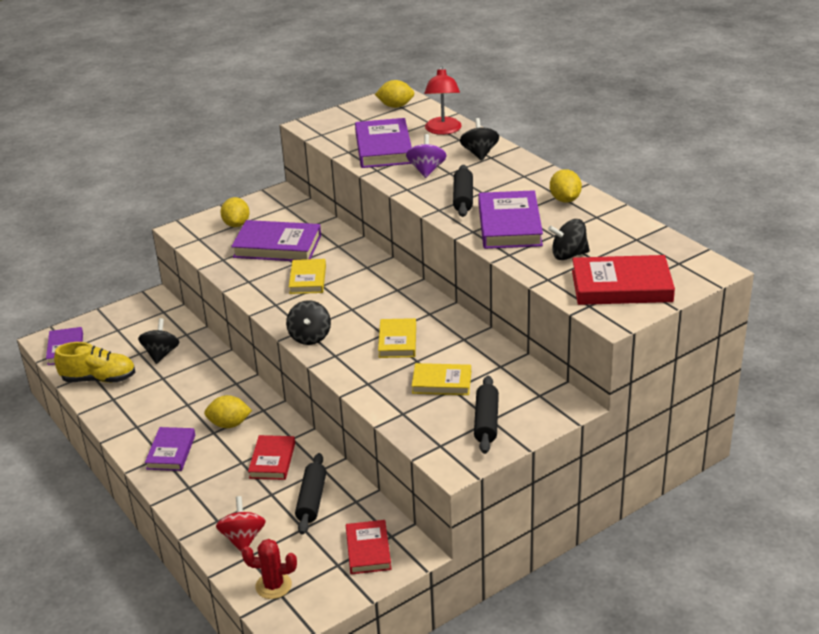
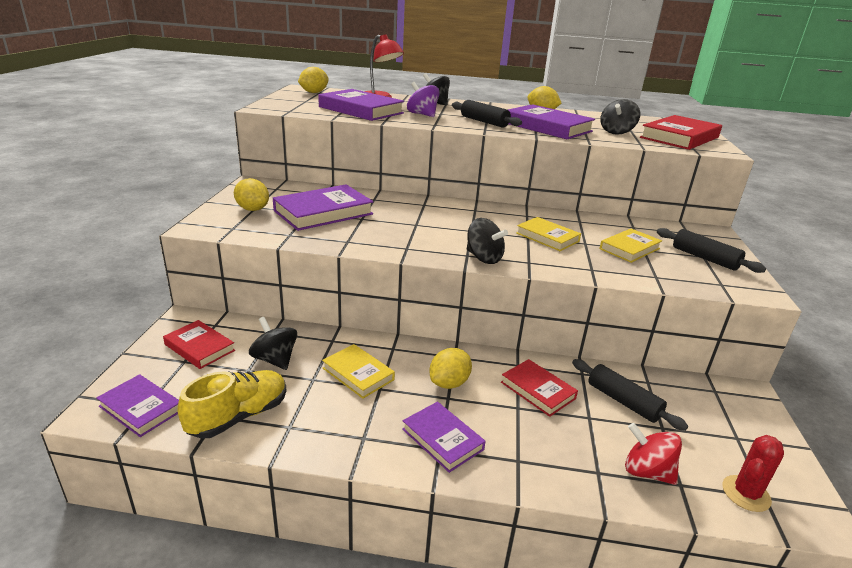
camera: 50 degrees left, 5 degrees down
yellow book [289,259,326,294] -> yellow book moved to [322,344,395,399]
red book [346,520,391,574] -> red book moved to [163,320,235,369]

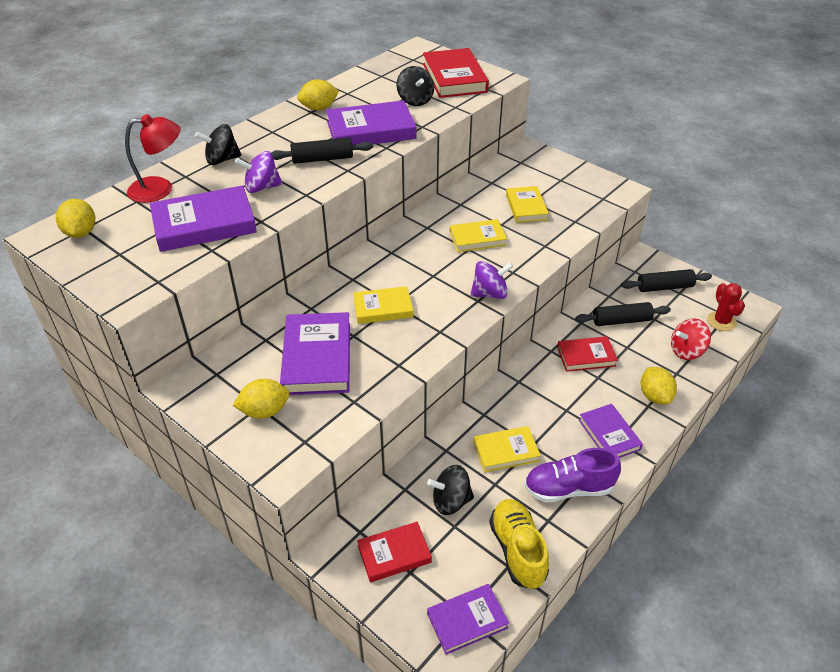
camera: 55 degrees left, 15 degrees up
purple book [402,402,486,473] -> purple book turned 75 degrees clockwise [579,404,643,458]
yellow lemon [429,348,472,389] -> yellow lemon moved to [641,367,677,404]
black spinning top [467,218,508,264] -> purple spinning top [470,261,513,299]
black rolling pin [657,228,766,273] -> black rolling pin moved to [621,269,712,292]
none -> yellow book [353,286,413,324]
none -> purple shoe [524,448,621,503]

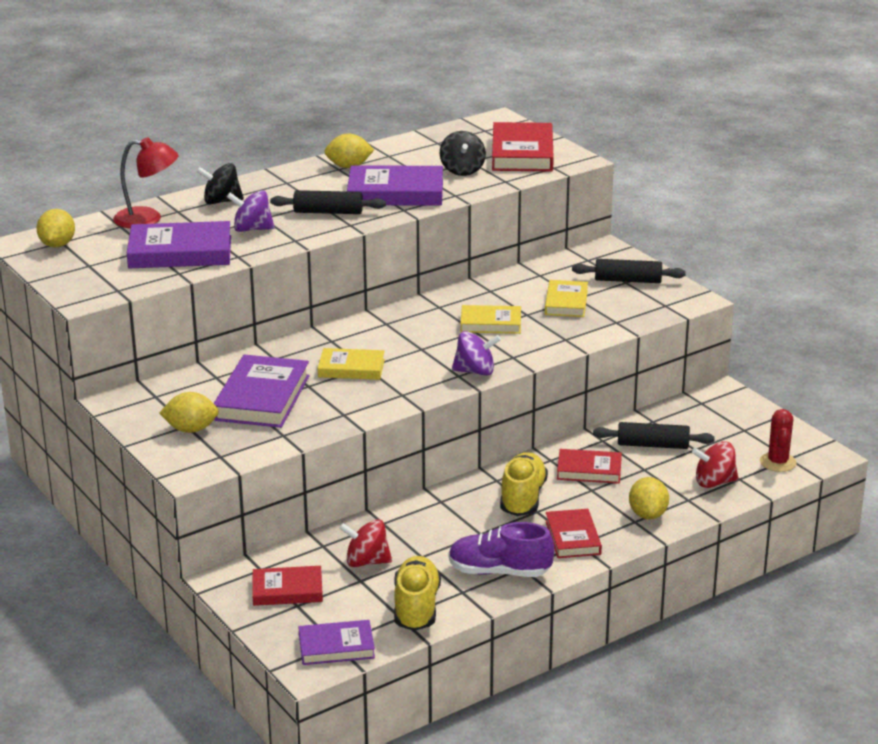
camera: 15 degrees right, 15 degrees down
black spinning top [427,465,474,515] -> red spinning top [339,519,392,567]
yellow book [473,426,541,472] -> none
purple book [579,404,643,458] -> red book [545,509,602,558]
black rolling pin [621,269,712,292] -> black rolling pin moved to [572,259,686,283]
none -> yellow shoe [500,452,548,516]

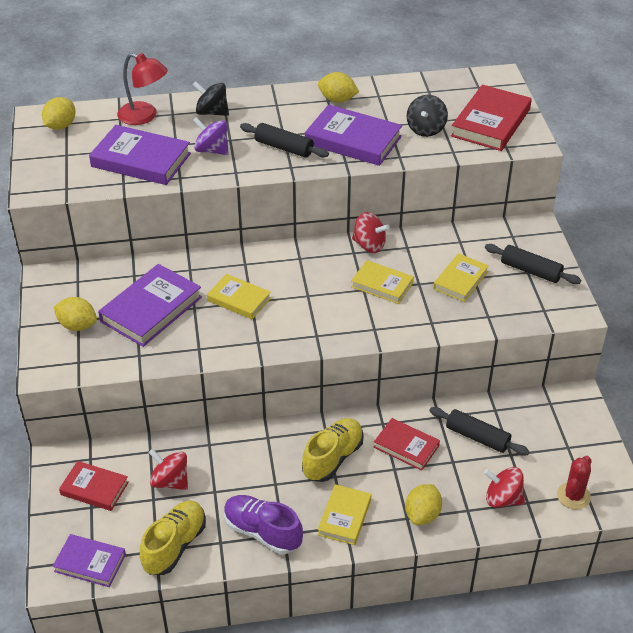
camera: 25 degrees right, 15 degrees up
purple spinning top [452,331,501,376] -> none
red book [545,509,602,558] -> yellow book [318,484,371,545]
none -> red spinning top [352,212,390,253]

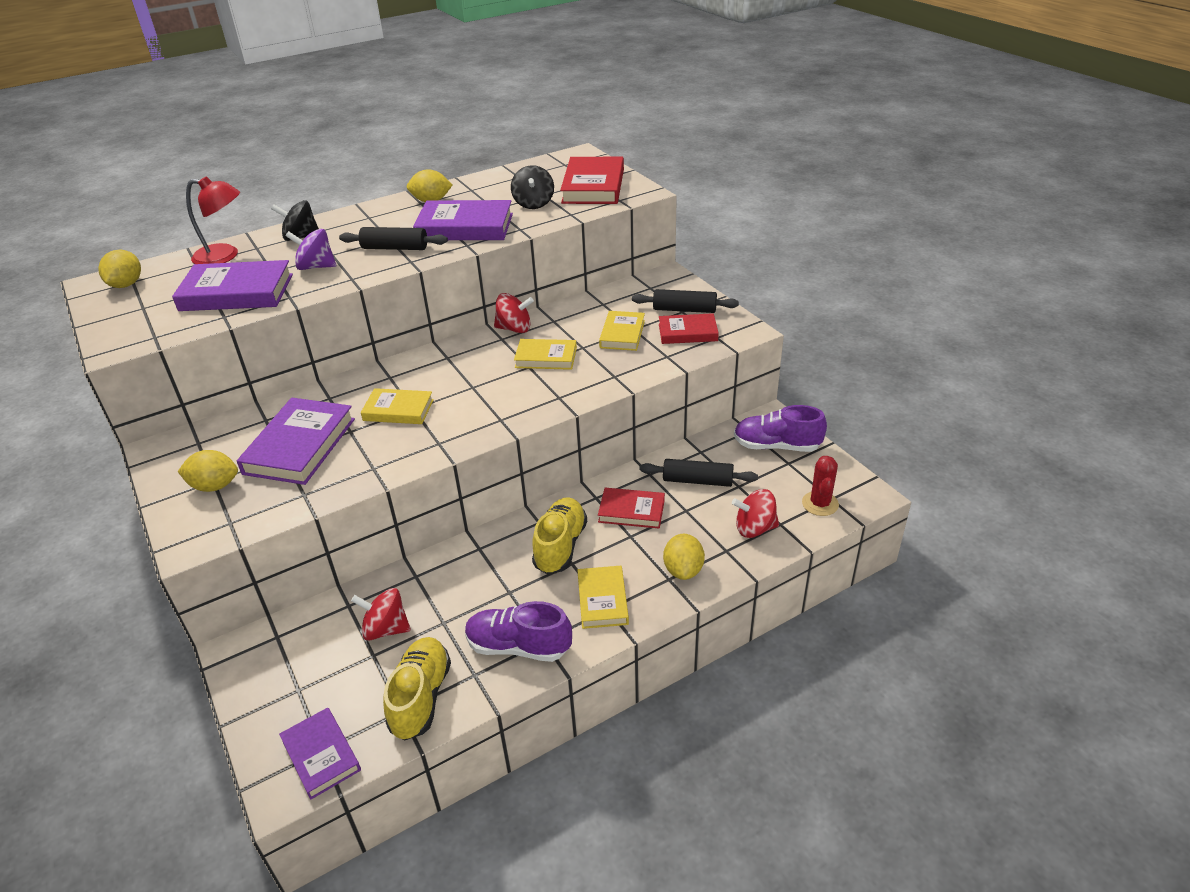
camera: 20 degrees left, 5 degrees down
purple book [52,534,126,587] -> purple book turned 60 degrees clockwise [279,708,361,800]
red book [59,461,129,511] -> red book moved to [659,313,719,344]
none -> purple shoe [734,405,827,452]

